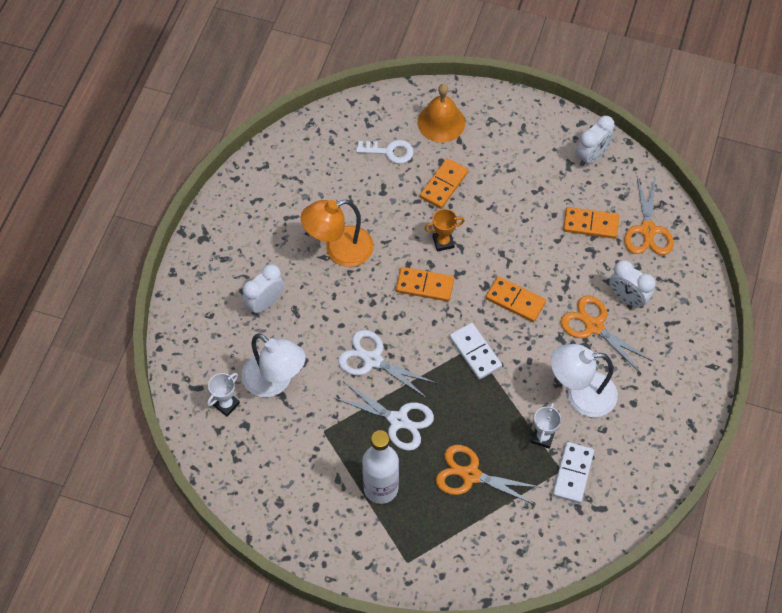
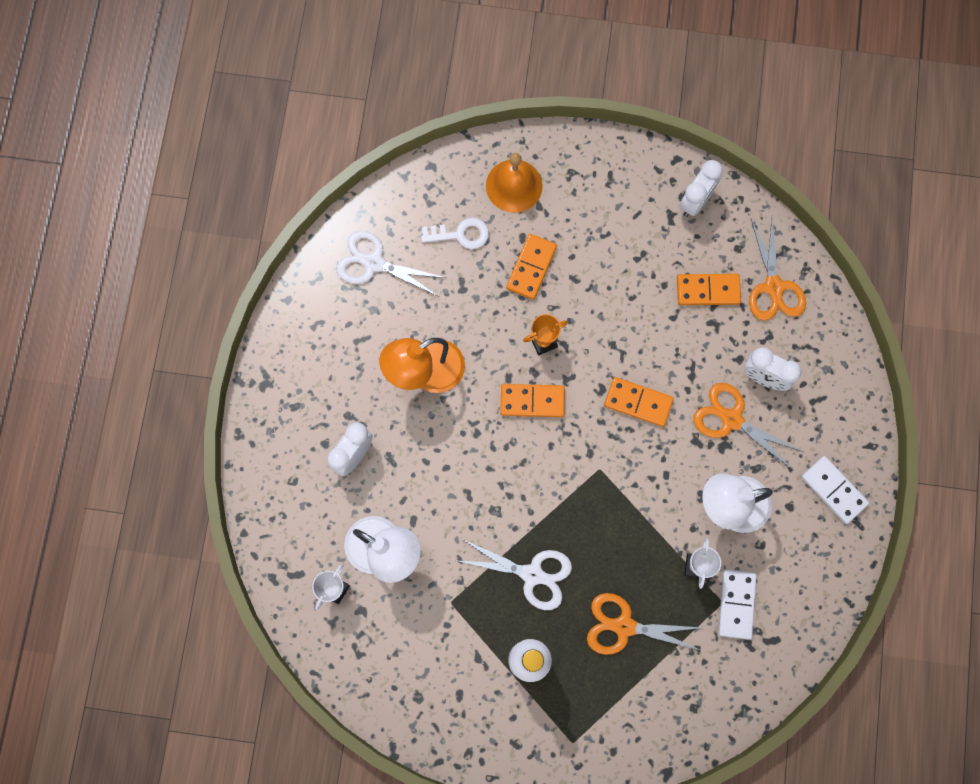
camera: 10 degrees left, 15 degrees up
white scissors [338,330,436,398] -> white scissors moved to [336,231,446,296]
white domino [449,323,502,380] -> white domino moved to [801,456,869,524]

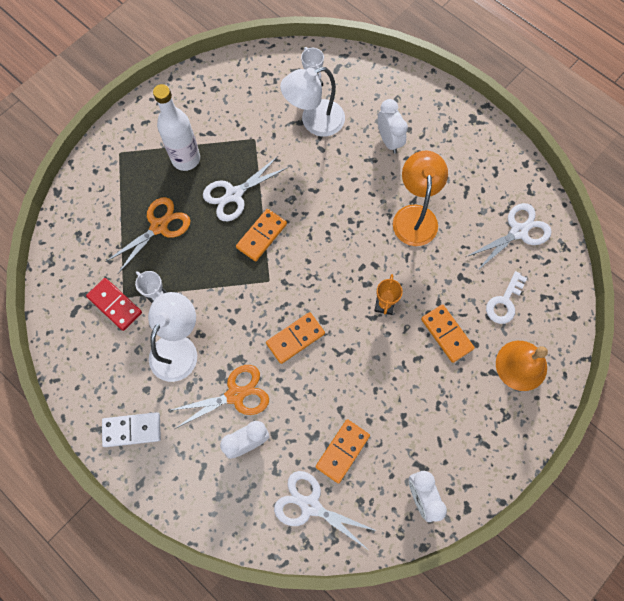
camera: 125 degrees right, 5 degrees down
orange domino [500,384,565,417] -> orange domino moved to [236,209,287,262]
white domino [718,569,757,640] -> red domino [86,278,142,331]
orange scissors [749,217,806,321] -> white scissors [274,471,377,549]

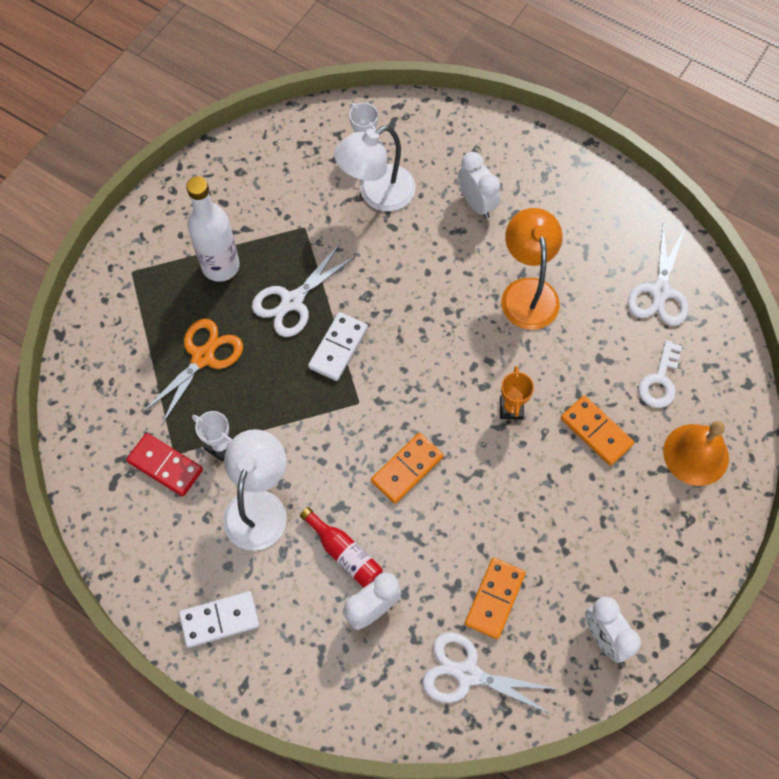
camera: 10 degrees left, 5 degrees down
orange scissors [168,365,269,429] -> red bottle [300,507,383,588]
orange domino [236,209,287,262] -> white domino [308,312,368,381]
white scissors [466,203,552,272] -> white scissors turned 150 degrees clockwise [628,224,689,326]

